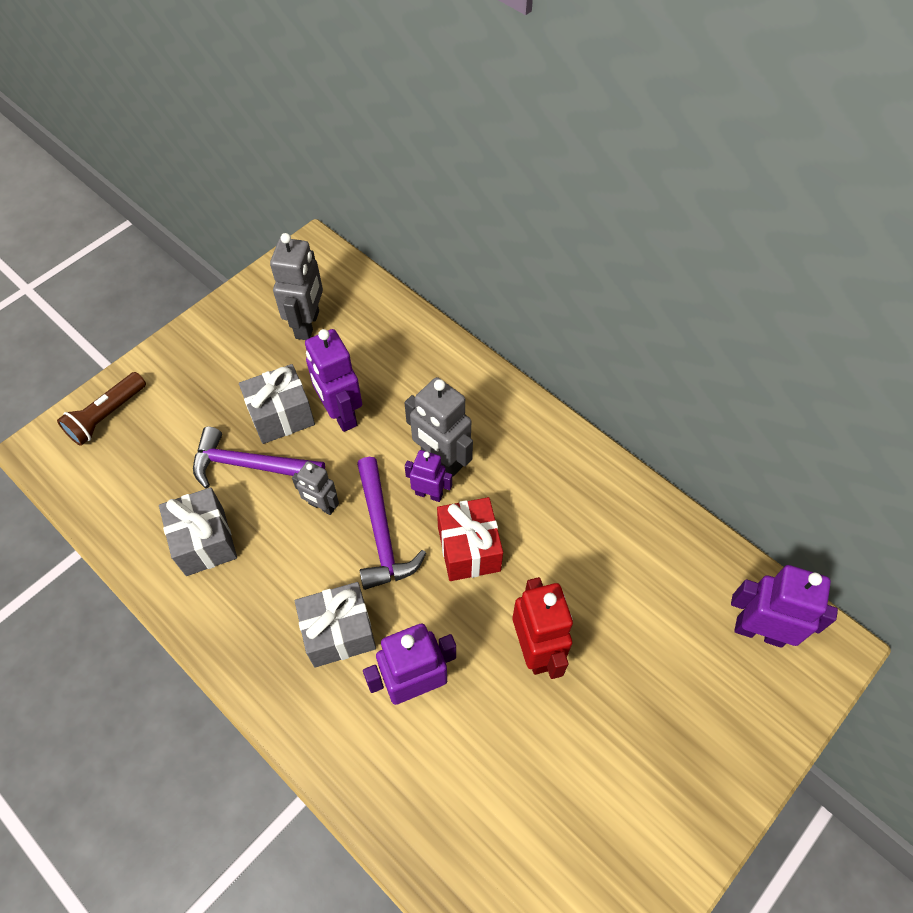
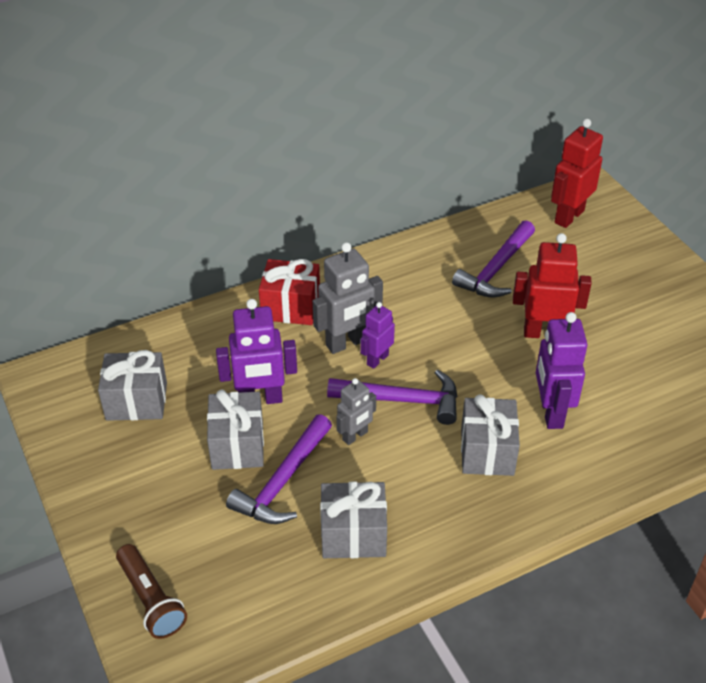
camera: 70 degrees left, 15 degrees down
grey robot [270,233,323,340] -> grey gift [98,350,167,421]
red gift [437,497,503,581] -> red gift moved to [259,259,320,325]
purple robot [731,565,838,648] -> red robot [551,119,603,228]
none -> purple hammer [452,220,535,298]

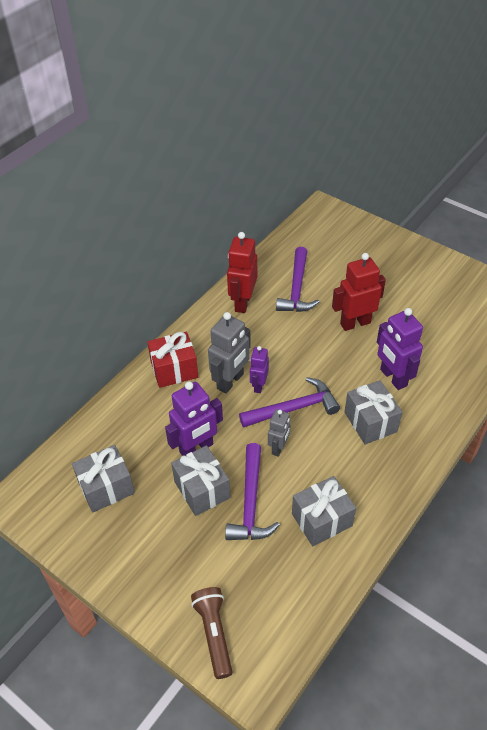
camera: 25 degrees left, 5 degrees up
brown flashlight [116,544,187,639] -> brown flashlight turned 135 degrees counterclockwise [191,587,232,679]
red robot [551,119,603,228] -> red robot moved to [227,232,257,313]

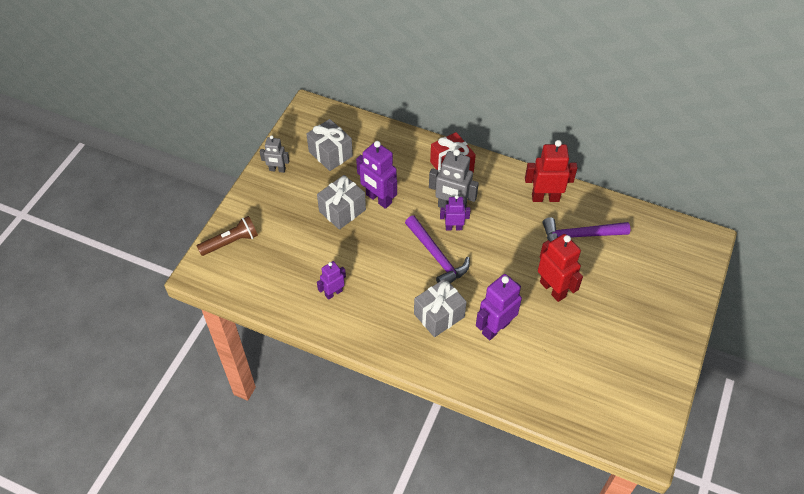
camera: 75 degrees right, 5 degrees up
purple hammer [225,443,280,540] -> none
grey robot [268,409,291,457] -> grey robot moved to [260,135,289,173]
grey gift [292,476,356,546] -> purple robot [317,261,346,300]

